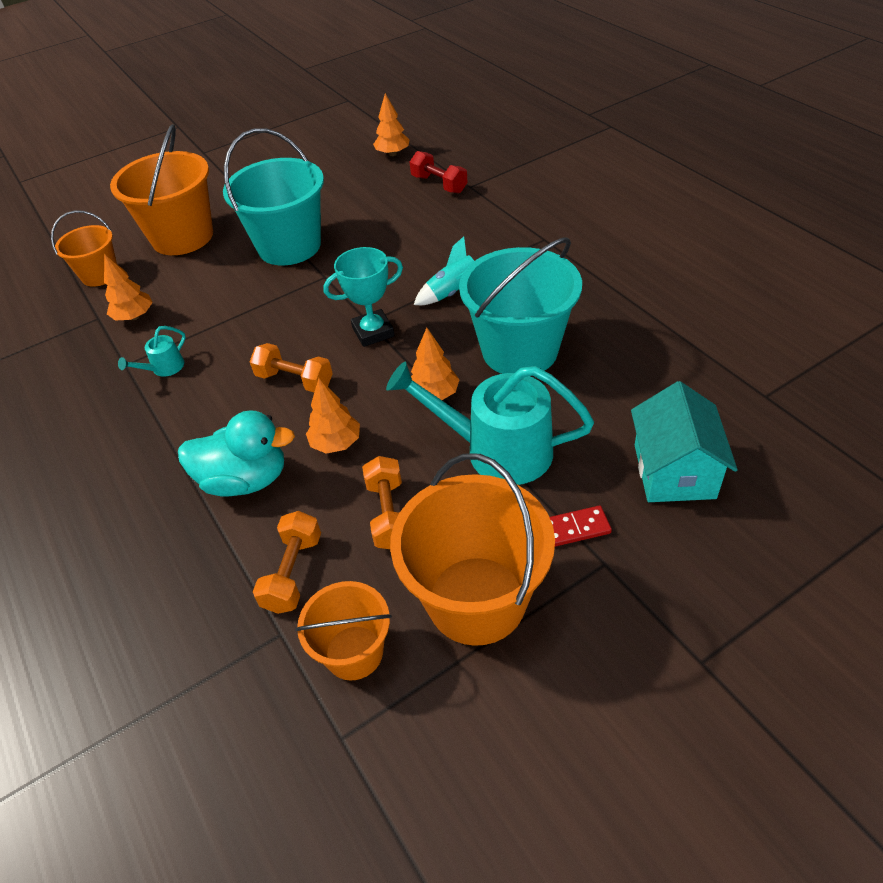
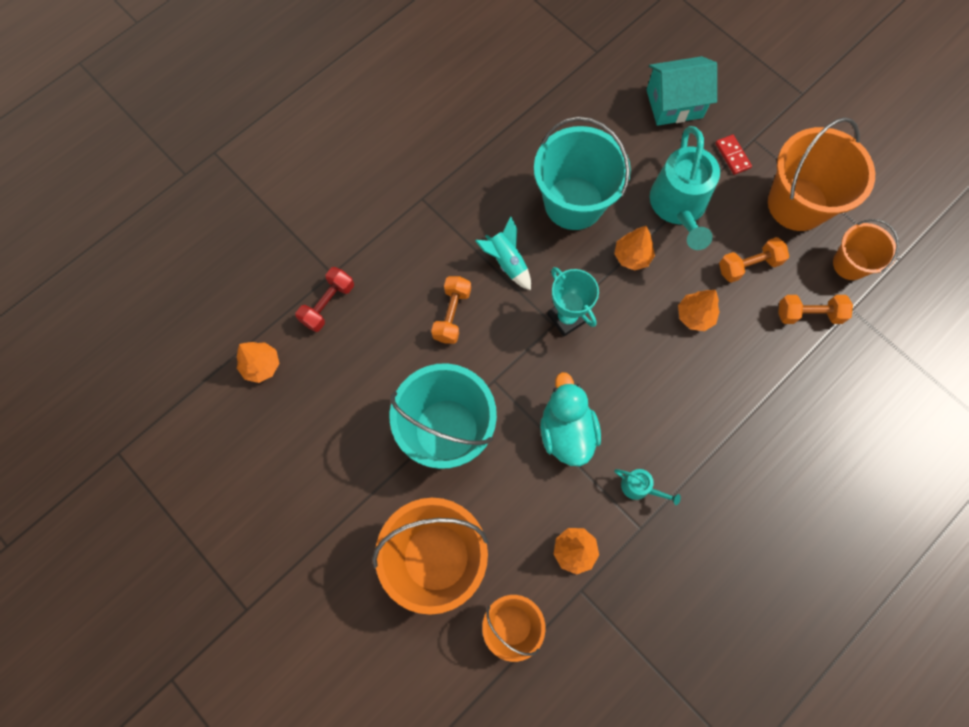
camera: 105 degrees left, 25 degrees up
turquoise duck [178,410,295,497] -> turquoise duck moved to [540,372,601,466]
orange dumbbell [250,343,333,392] -> orange dumbbell moved to [431,276,471,344]

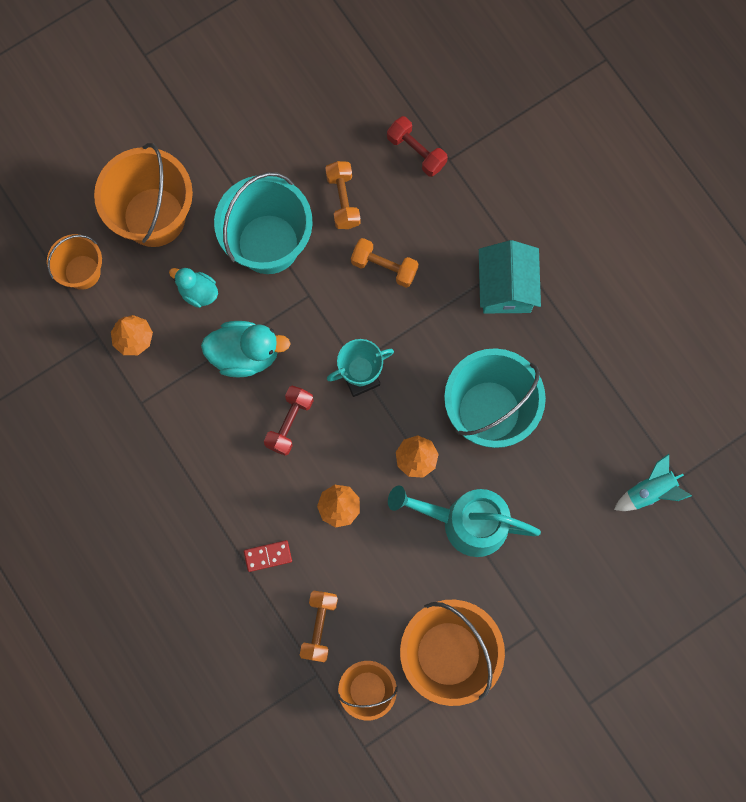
camera: 100 degrees right, 5 degrees up
orange tree [237,342,279,383] -> none
turquoise rocket [475,217,531,290] -> turquoise rocket moved to [614,454,692,511]
turquoise watering can [614,469,681,505] -> none
turquoise house [646,56,717,126] -> turquoise house moved to [479,240,541,313]
red domino [715,135,752,175] -> red domino moved to [244,540,292,572]
orange dumbbell [719,237,789,283] -> orange dumbbell moved to [325,161,361,229]
none -> turquoise duck [169,267,218,308]
none -> red dumbbell [264,386,314,456]

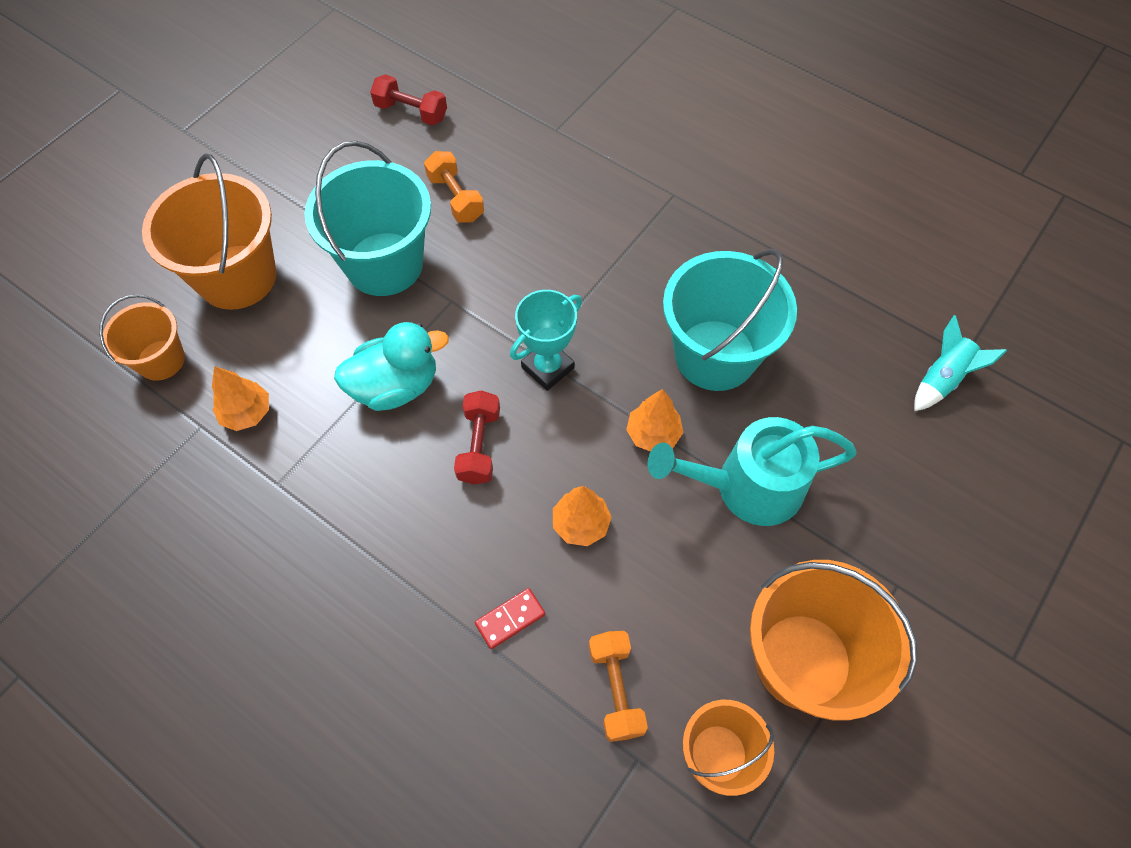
camera: 20 degrees left, 15 degrees down
turquoise duck [169,267,218,308] -> none
orange dumbbell [351,238,418,288] -> none
red dumbbell [387,116,448,177] -> red dumbbell moved to [370,74,447,125]
turquoise house [479,240,541,313] -> none

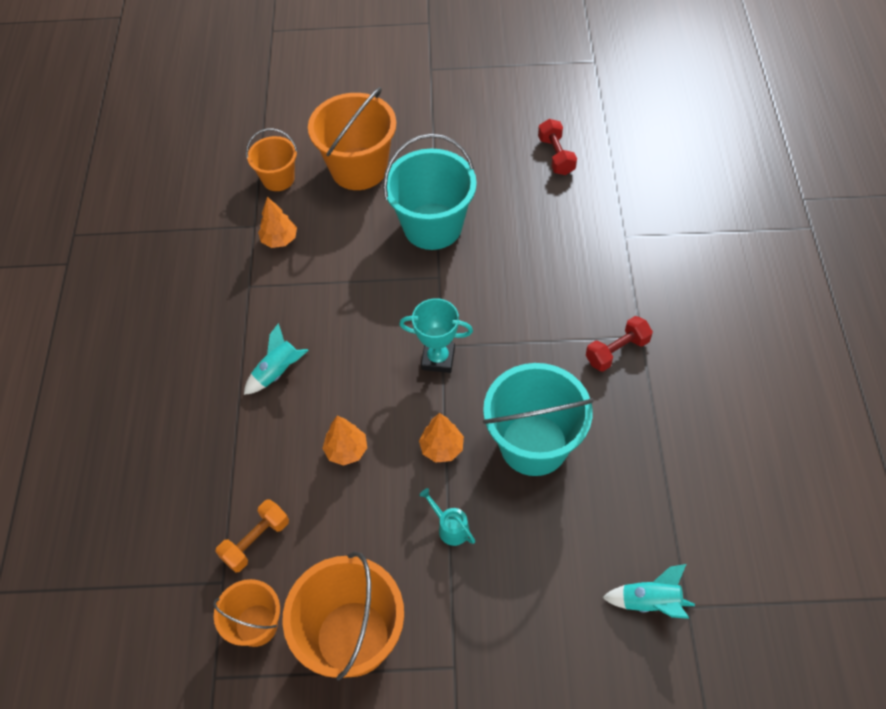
camera: 55 degrees right, 5 degrees down
turquoise duck [334,322,449,411] -> none
orange dumbbell [424,151,484,223] -> none
red dumbbell [454,390,500,485] -> red dumbbell moved to [586,316,653,372]
red domino [475,588,545,649] -> none
turquoise watering can [648,417,857,526] -> turquoise watering can [419,488,475,546], size x0.44
none -> turquoise rocket [244,323,309,395]

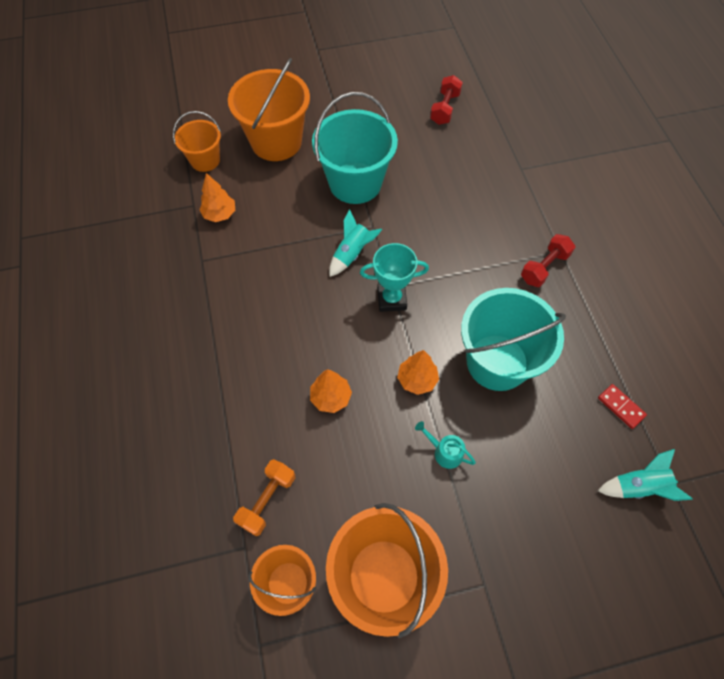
camera: 15 degrees left, 5 degrees up
turquoise rocket [244,323,309,395] -> turquoise rocket moved to [329,209,382,277]
red dumbbell [538,119,577,175] -> red dumbbell turned 45 degrees clockwise [430,75,463,125]
none -> red domino [598,384,647,429]

